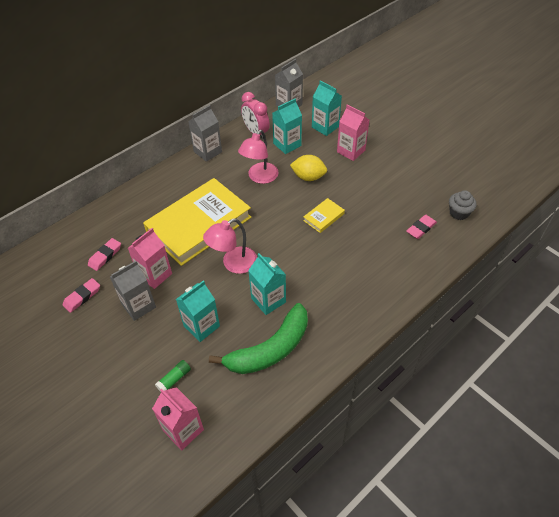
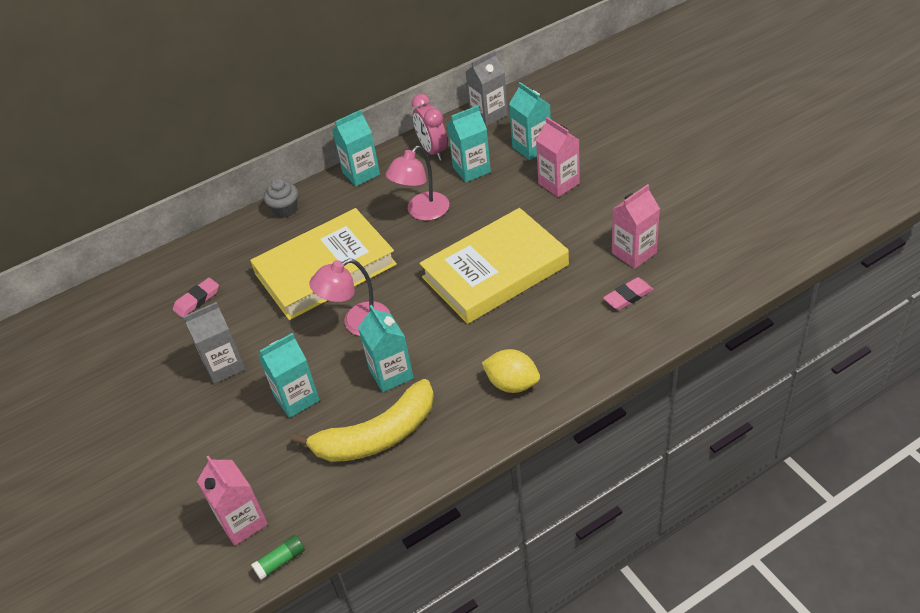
camera: 15 degrees right, 5 degrees down
pink eraser [63,278,100,313] -> none
pink carton [128,228,172,289] -> pink carton moved to [612,184,660,269]
green glue stick [155,360,191,392] -> green glue stick moved to [251,535,305,580]
grey carton [188,105,222,162] -> turquoise carton [332,110,380,186]
green banana [209,303,308,374] -> yellow banana [291,379,434,462]
yellow lemon [290,155,327,181] -> yellow lemon moved to [482,349,540,393]
yellow book [303,198,345,233] -> yellow book [419,208,569,324], size x2.48
grey cupcake [449,190,477,220] -> grey cupcake moved to [264,178,298,218]

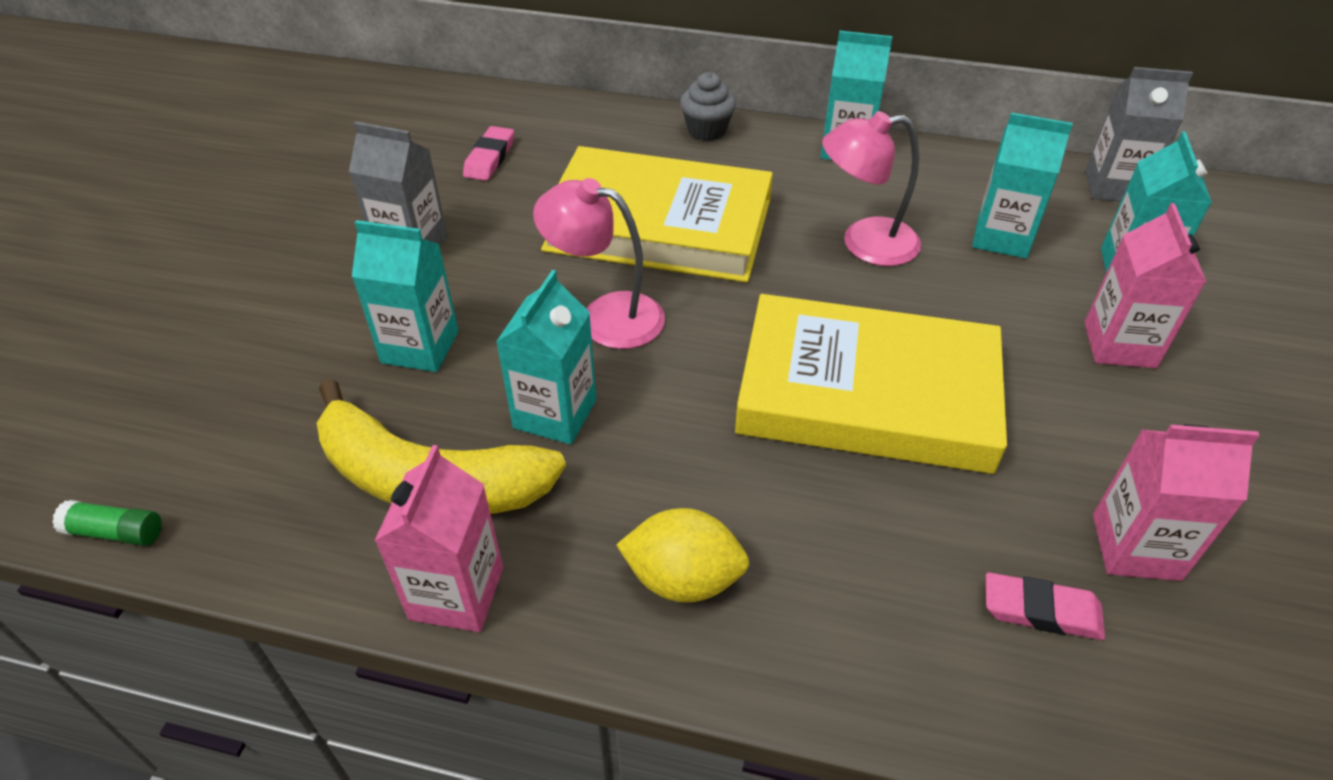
camera: 40 degrees right, 0 degrees up
pink eraser [173,278,219,318] -> pink eraser turned 75 degrees counterclockwise [463,126,514,181]
pink carton [197,455,268,546] -> pink carton moved to [374,445,503,632]
pink clock [412,94,448,160] -> none
yellow lemon [482,349,540,393] -> yellow lemon turned 60 degrees counterclockwise [616,508,749,602]

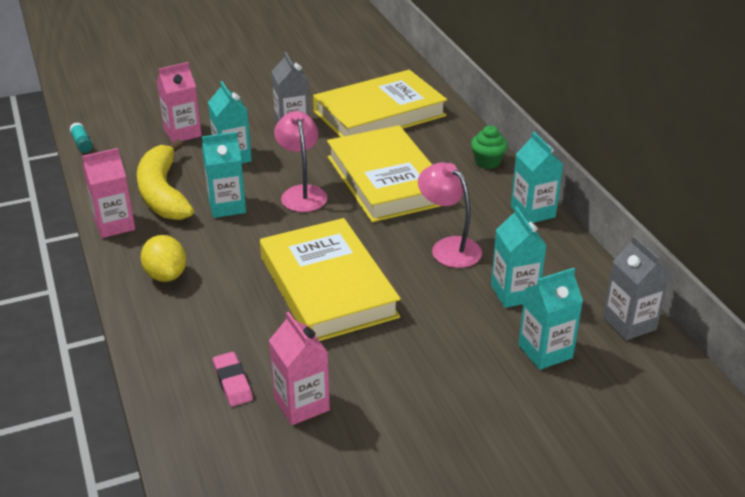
camera: 55 degrees right, 10 degrees down
green glue stick [52,500,162,546] -> turquoise glue stick [69,122,93,153]
pink eraser [463,126,514,181] -> yellow book [313,70,447,137]
grey cupcake [680,72,736,141] -> green cupcake [471,126,508,169]
pink carton [1085,203,1207,368] -> pink carton moved to [156,62,202,143]

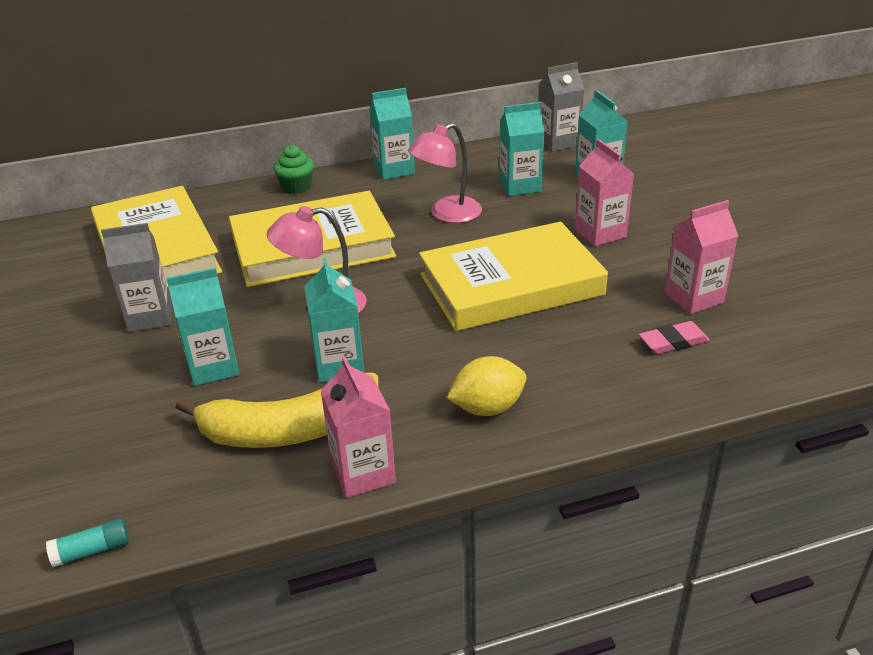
camera: 85 degrees left, 0 degrees up
pink carton [156,62,202,143] -> pink carton moved to [575,139,634,246]

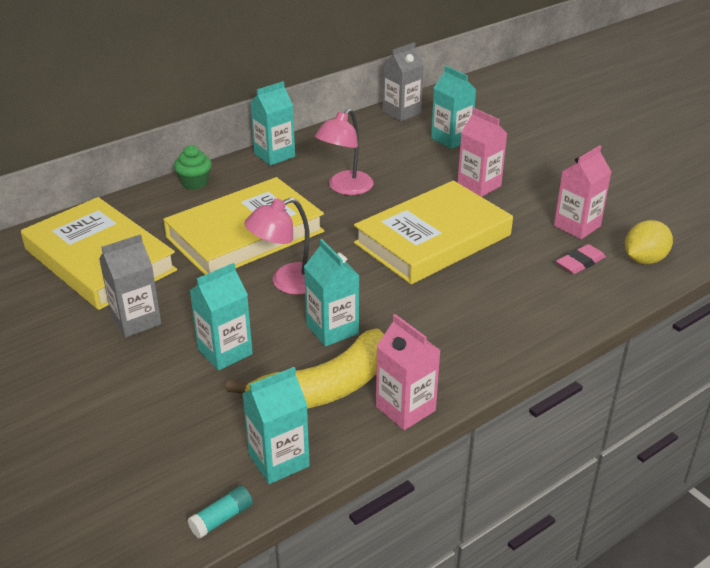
camera: 20 degrees left, 0 degrees up
yellow lemon [447,356,526,416] -> yellow lemon moved to [625,220,673,264]
turquoise carton [499,102,545,196] -> turquoise carton moved to [242,367,310,484]

